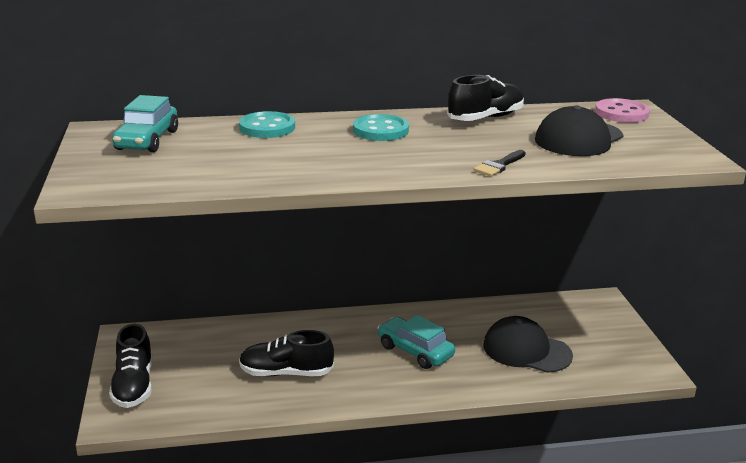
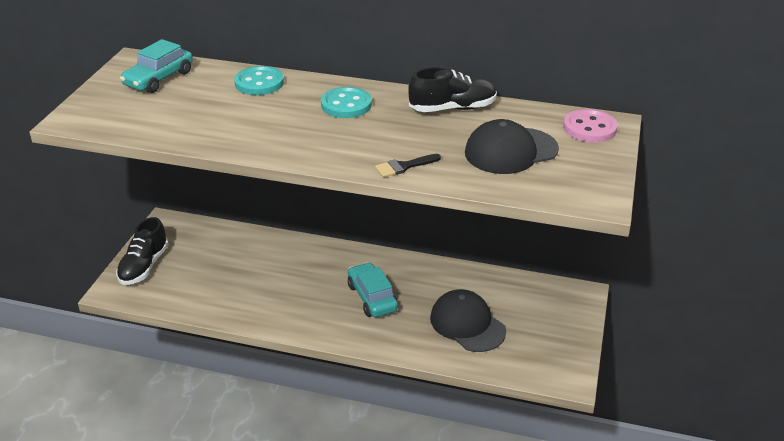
camera: 25 degrees right, 10 degrees up
black shoe [239,330,334,376] -> none

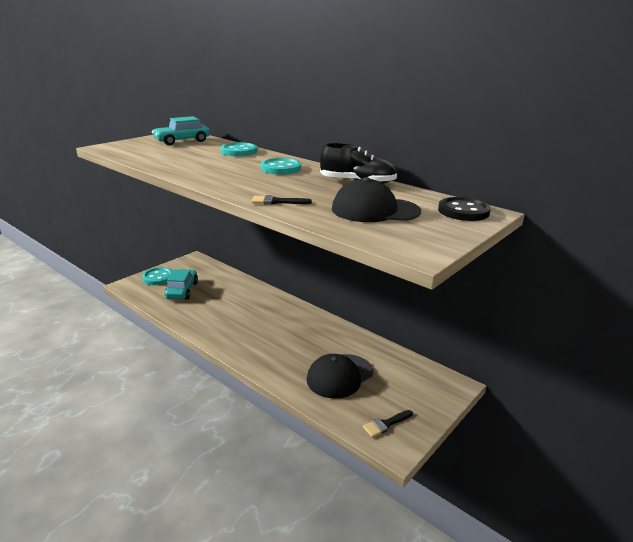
camera: 25 degrees right, 10 degrees down
black shoe [116,217,169,285] -> turquoise button [142,267,173,285]
turquoise car [348,262,398,317] -> turquoise car moved to [165,269,198,300]
black cap [430,289,506,352] -> black cap turned 120 degrees counterclockwise [307,354,373,399]
pink button [563,109,618,143] -> black button [438,197,491,221]
none -> black brush [363,410,413,437]

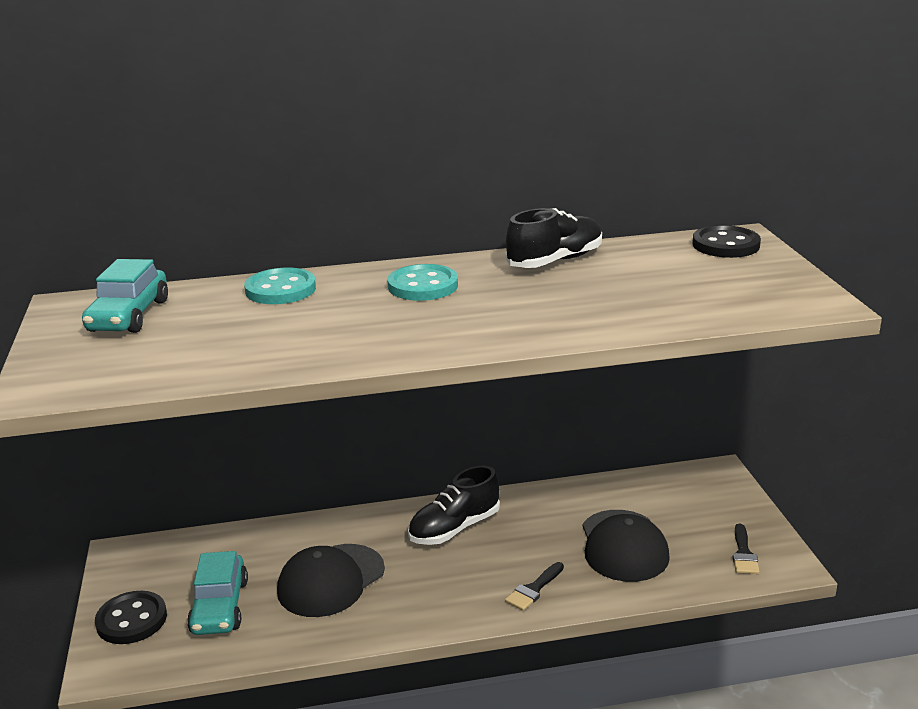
camera: 50 degrees left, 0 degrees up
turquoise button [142,267,173,285] -> black button [95,591,167,644]
turquoise car [165,269,198,300] -> turquoise car turned 135 degrees counterclockwise [187,551,248,635]
black brush [251,195,312,205] -> black brush moved to [505,562,564,611]
black cap [332,177,421,222] -> black cap moved to [277,544,385,617]
none -> black shoe [408,465,500,545]

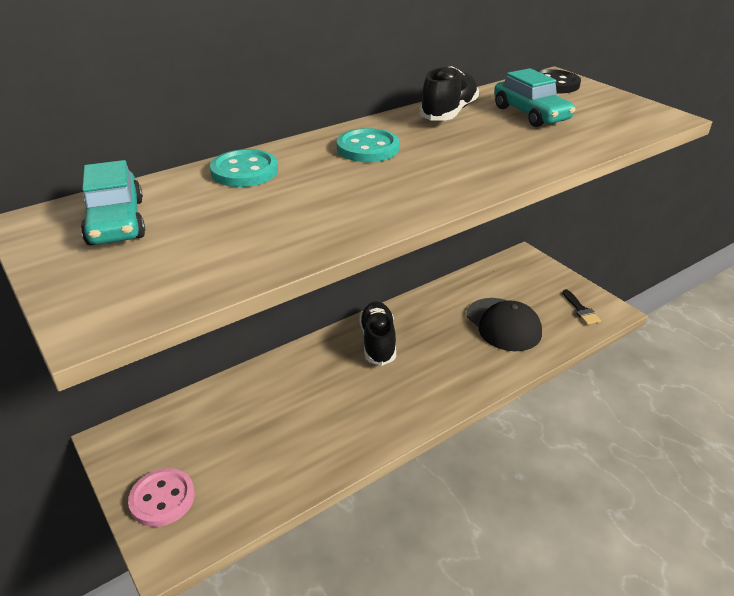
camera: 25 degrees left, 10 degrees up
black button [95,591,167,644] -> pink button [128,468,195,527]
turquoise car [187,551,248,635] -> turquoise car moved to [494,68,576,127]
black cap [277,544,385,617] -> none
black shoe [408,465,500,545] -> black shoe turned 150 degrees clockwise [359,301,396,366]
black brush [505,562,564,611] -> none

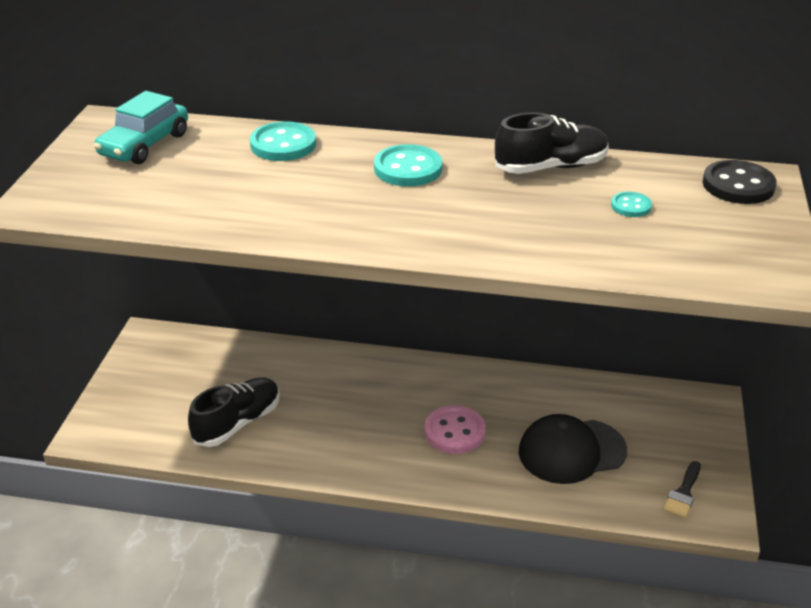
camera: 45 degrees right, 0 degrees up
pink button [128,468,195,527] -> pink button moved to [424,405,486,454]
black shoe [359,301,396,366] -> black shoe moved to [188,377,280,447]
black cap [467,298,542,351] -> black cap turned 60 degrees clockwise [519,414,627,484]
turquoise car [494,68,576,127] -> turquoise button [611,192,652,217]

